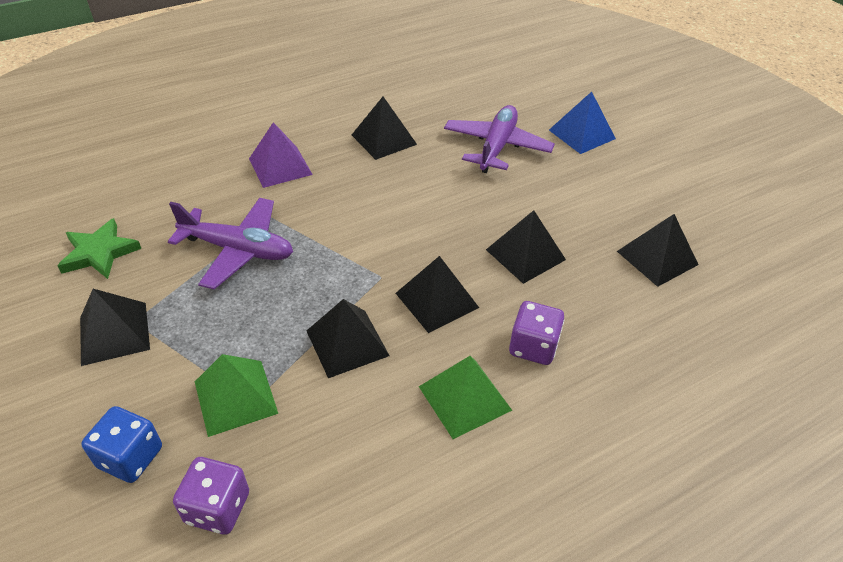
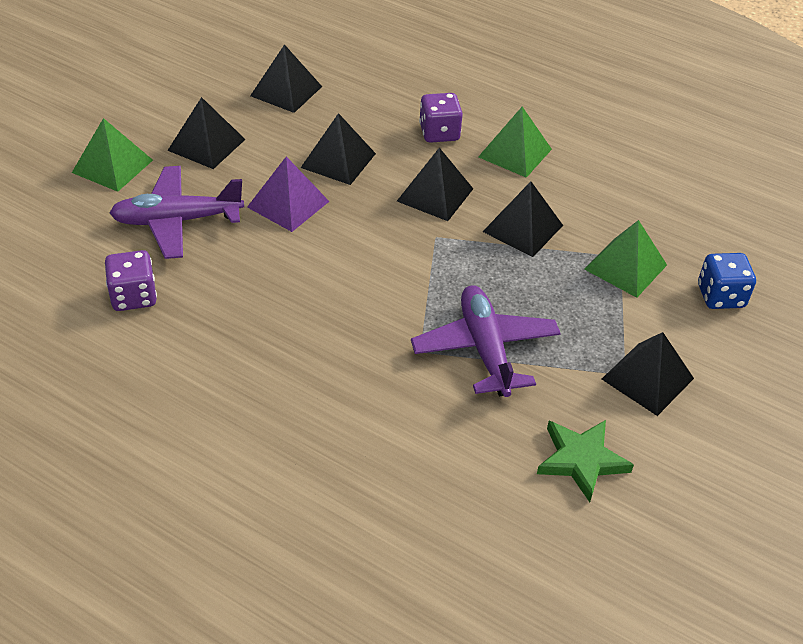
camera: 120 degrees left, 0 degrees up
purple dice [173,457,249,535] -> purple dice moved to [105,250,157,311]
purple pyramid [249,122,313,188] -> purple pyramid moved to [247,157,330,232]
black pyramid [352,97,417,160] -> black pyramid moved to [167,97,246,169]
blue pyramid [549,92,616,154] -> green pyramid [72,118,153,192]

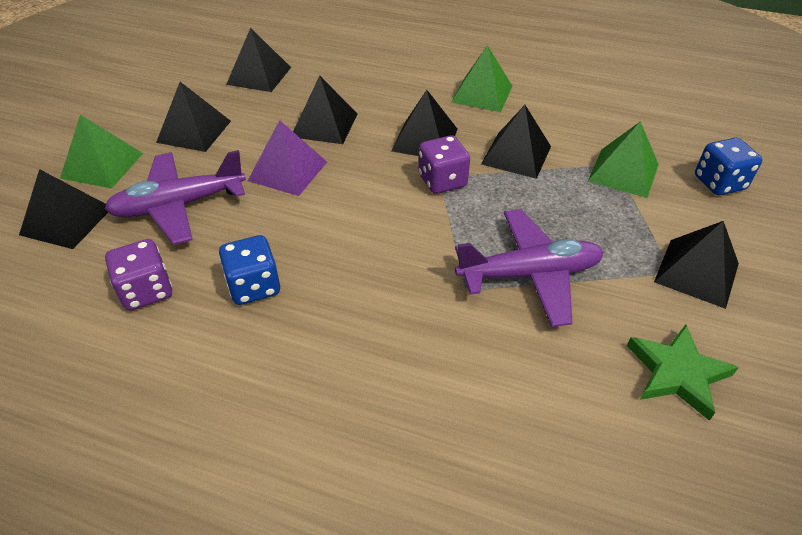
camera: 10 degrees left, 0 degrees up
purple plane [411,285,561,397] -> purple plane turned 105 degrees clockwise [455,209,604,327]
purple dice [419,93,463,143] -> purple dice moved to [419,135,470,194]
none -> black pyramid [19,169,108,249]
none -> blue dice [219,235,280,305]

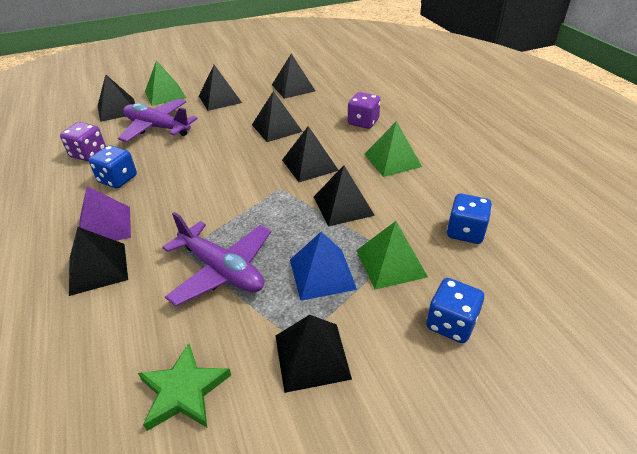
camera: 50 degrees right, 5 degrees down
purple pyramid [248,120,327,196] -> purple pyramid moved to [79,186,131,241]
purple dice [419,135,470,194] -> purple dice moved to [348,92,381,129]
none -> black pyramid [69,227,128,296]
none -> blue pyramid [290,232,357,301]
none -> blue dice [447,193,492,244]

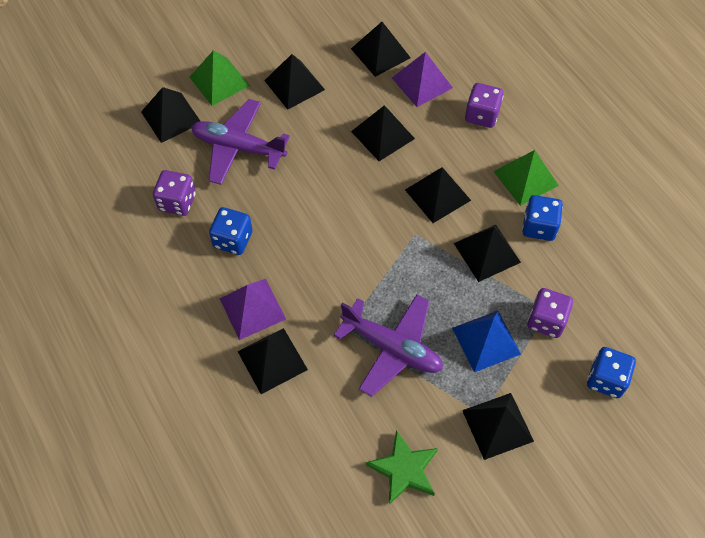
camera: 10 degrees left, 20 degrees up
green pyramid [356,221,428,290] -> purple dice [527,288,573,338]
blue dice [447,193,492,244] -> blue dice moved to [522,195,563,241]
none -> purple pyramid [392,52,453,107]

